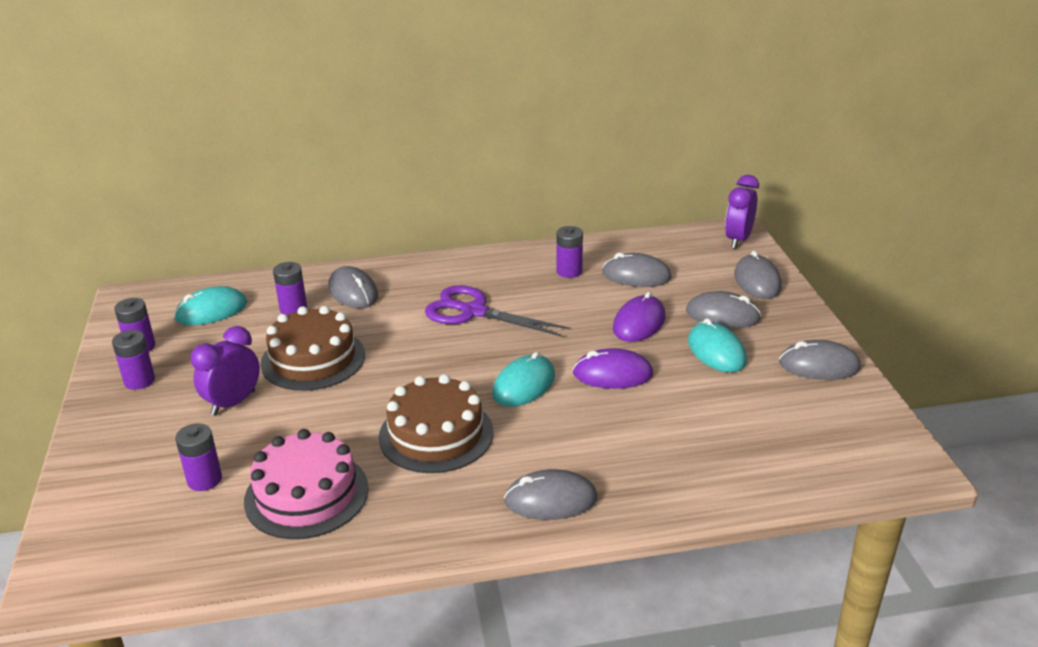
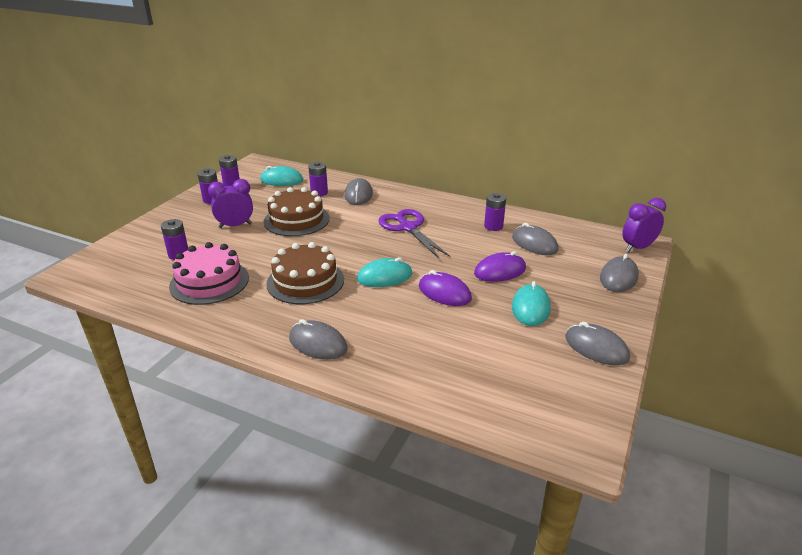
camera: 35 degrees right, 0 degrees up
grey mouse [686,291,761,328] -> none

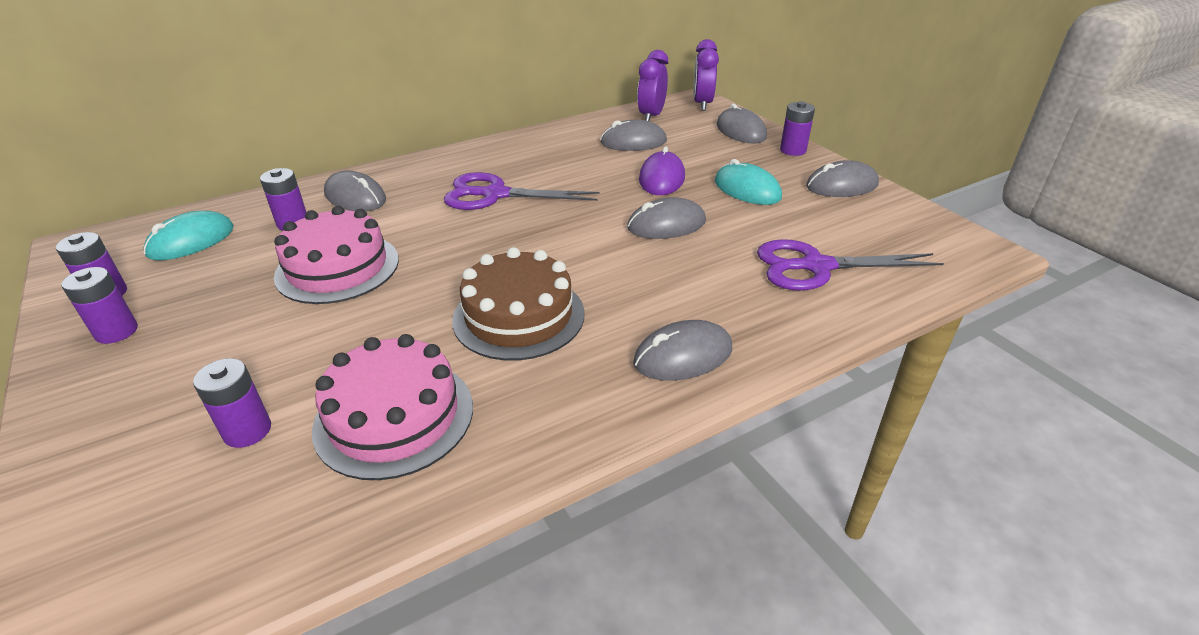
camera: 55 degrees left, 5 degrees up
purple clock [208,179,253,228] -> purple clock moved to [637,50,668,121]
brown cake [264,187,330,236] -> pink cake [274,206,399,304]
turquoise mouse [357,257,413,287] -> none
purple mouse [419,270,472,306] -> grey mouse [627,197,706,239]
purple battery [484,193,506,231] -> purple battery moved to [780,101,815,156]
none -> purple scissors [757,239,944,291]

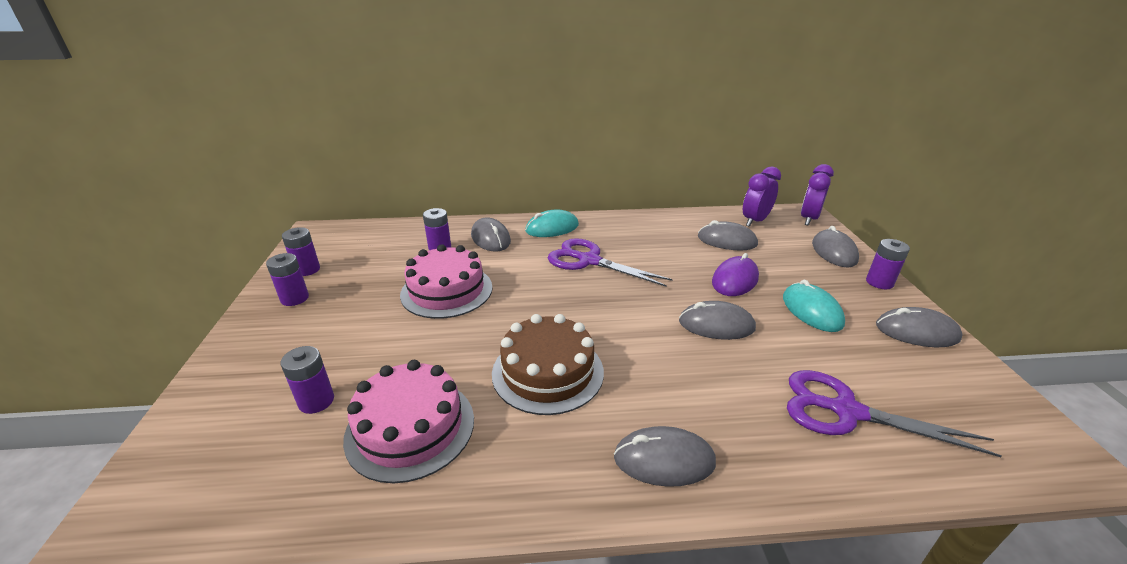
camera: 25 degrees right, 5 degrees down
turquoise mouse [143,211,234,261] -> turquoise mouse moved to [525,209,579,237]

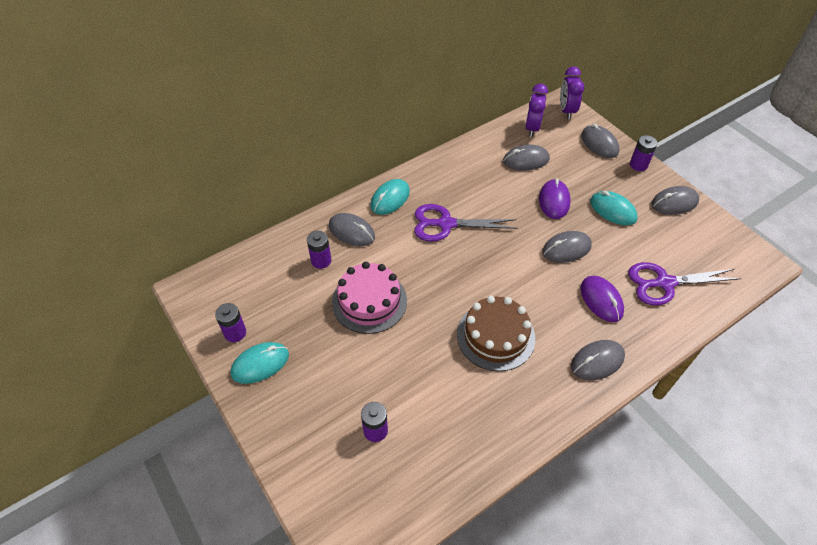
camera: 30 degrees left, 20 degrees up
purple battery [266,253,309,306] -> turquoise mouse [230,342,289,384]
pink cake [343,360,474,483] -> none
none -> purple mouse [580,276,624,322]

